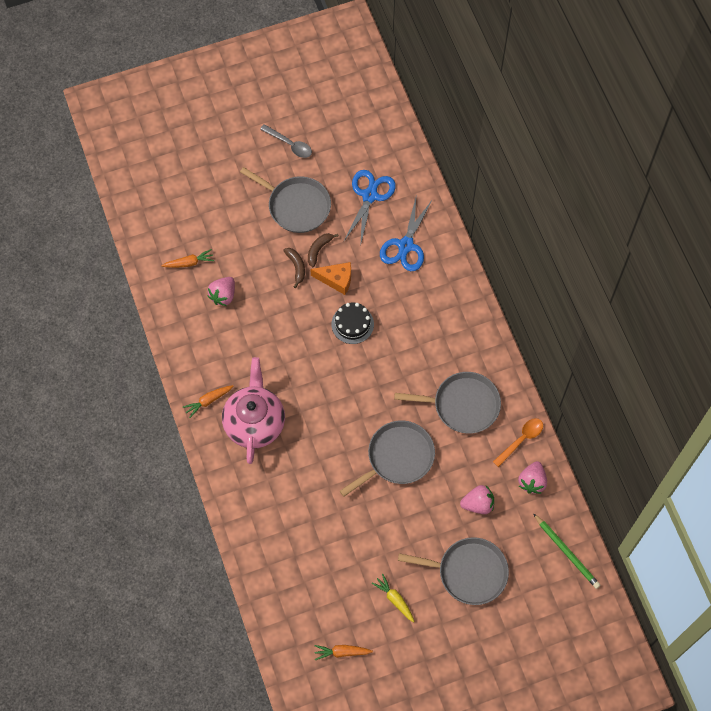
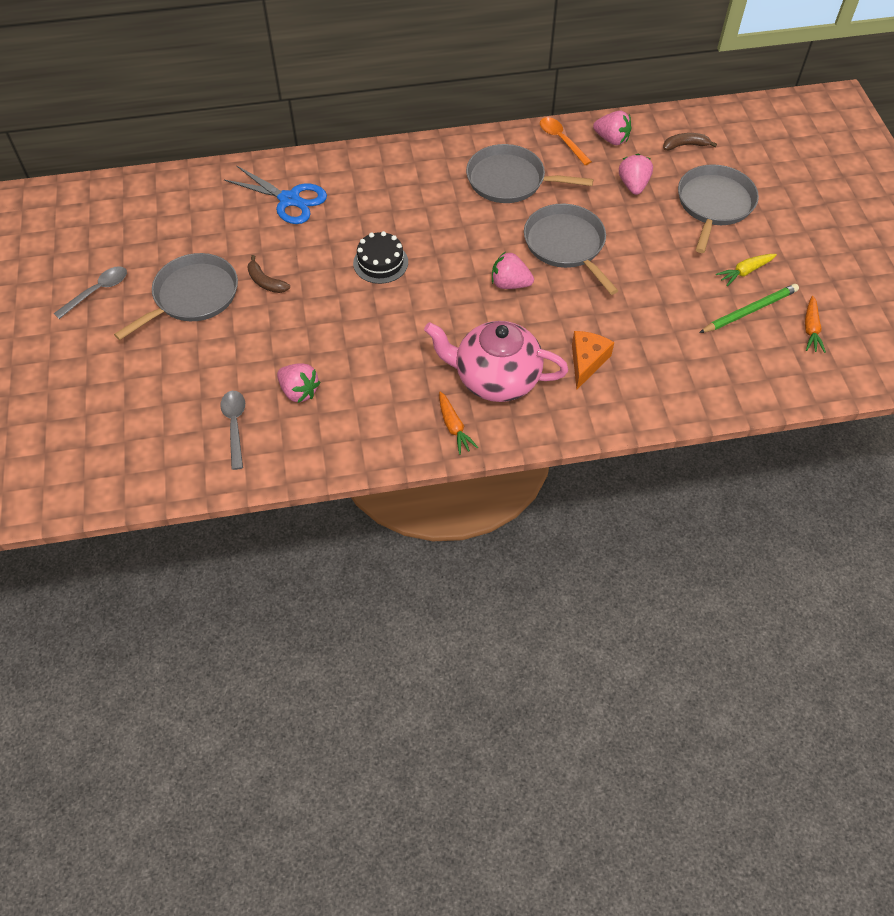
camera: 80 degrees left, 10 degrees down
orange carrot [162,249,214,268] -> grey spoon [220,391,245,470]
brown banana [283,248,305,288] -> brown banana moved to [663,133,717,151]
orange cheese [310,262,351,295] -> orange cheese moved to [572,331,614,389]
blue scissors [344,170,396,247] -> none
grey pan [394,372,501,433] -> grey pan turned 90 degrees counterclockwise [466,144,593,203]
green pencil [533,513,600,589] -> green pencil moved to [699,284,799,333]
none -> pink strawberry [492,252,534,289]

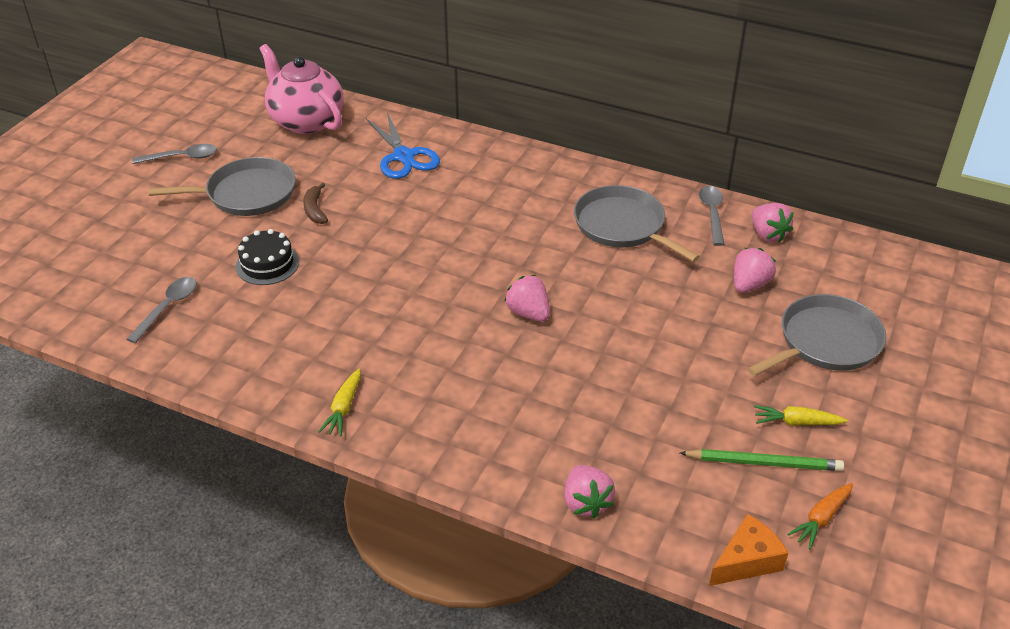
camera: 35 degrees right, 15 degrees down
pink strawberry [277,363,320,403] -> pink strawberry moved to [564,465,615,519]
black cake [353,231,408,284] -> black cake moved to [236,229,299,285]
pink teapot [424,321,568,402] -> pink teapot moved to [259,44,344,134]
orange carrot [439,391,478,455] -> yellow carrot [318,369,361,436]
grey pan [524,204,618,295] -> none
orange spoon [540,117,592,165] -> grey spoon [699,186,724,246]
orange cheese [572,331,614,389] -> orange cheese moved to [709,514,788,586]
brown banana [663,133,717,151] -> none

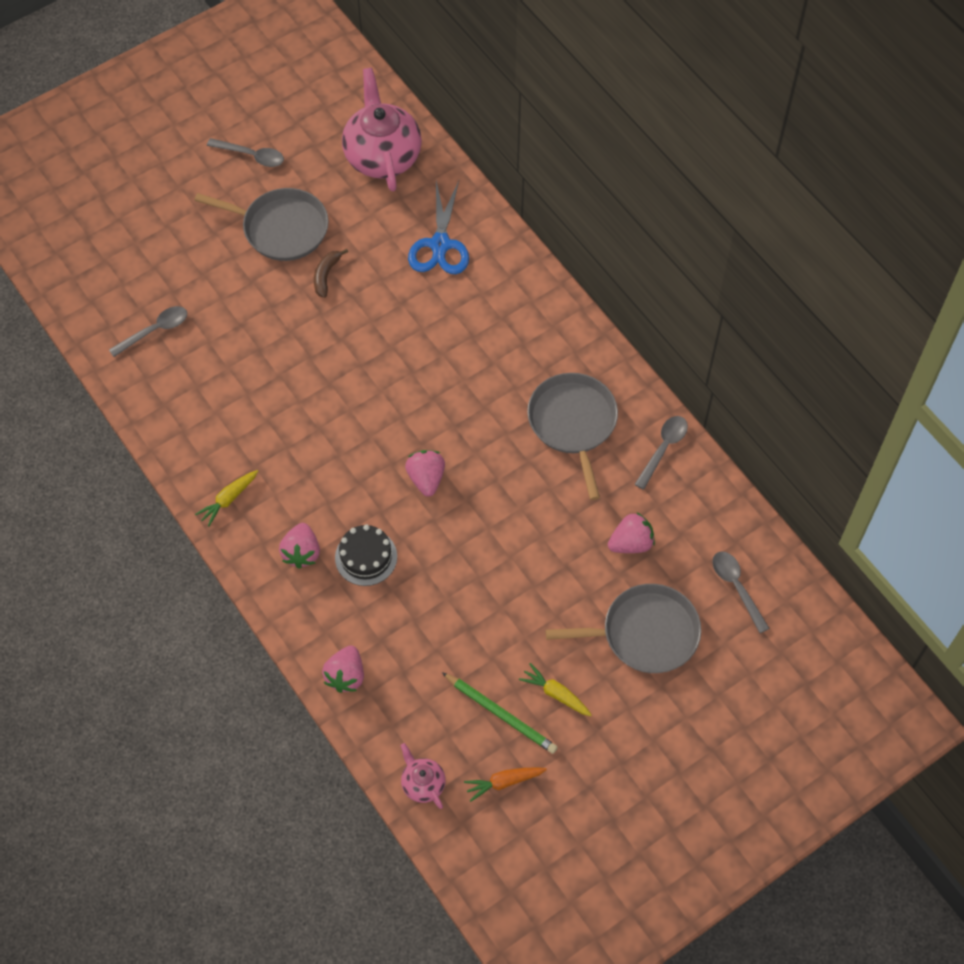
camera: 30 degrees right, 20 degrees up
black cake [236,229,299,285] -> black cake moved to [335,524,397,586]
orange cheese [709,514,788,586] -> pink teapot [400,743,446,809]
pink strawberry [752,203,794,242] -> pink strawberry moved to [279,523,320,569]
none -> grey spoon [712,551,770,633]

